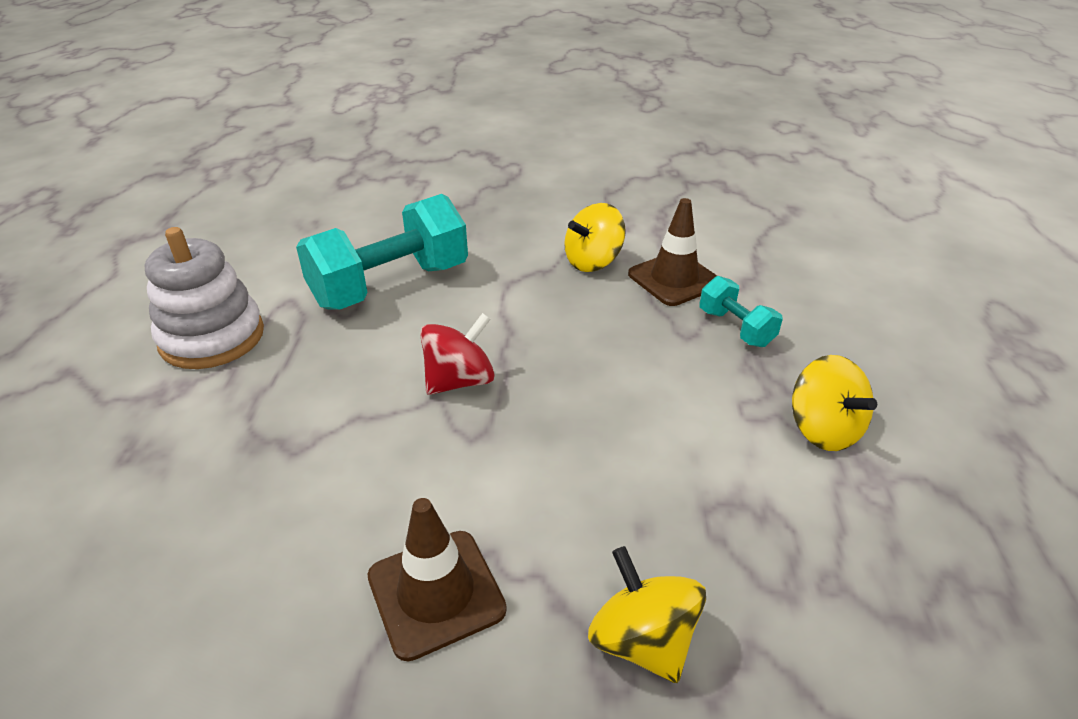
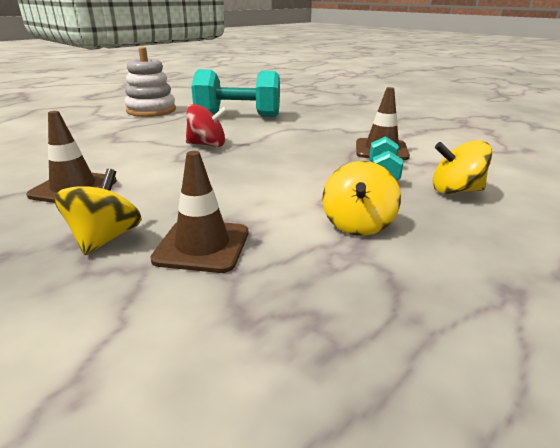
camera: 40 degrees right, 10 degrees down
yellow spinning top [564,203,626,272] -> yellow spinning top moved to [433,140,492,194]
none -> brown traffic cone [150,151,248,273]

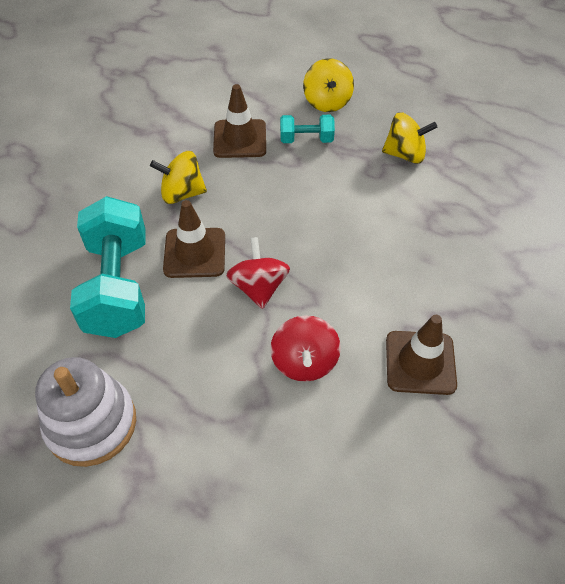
camera: 100 degrees left, 25 degrees up
yellow spinning top [54,169,142,255] -> yellow spinning top moved to [150,151,207,204]
brown traffic cone [150,151,248,273] -> brown traffic cone moved to [163,200,225,278]
none -> red spinning top [270,315,341,382]

